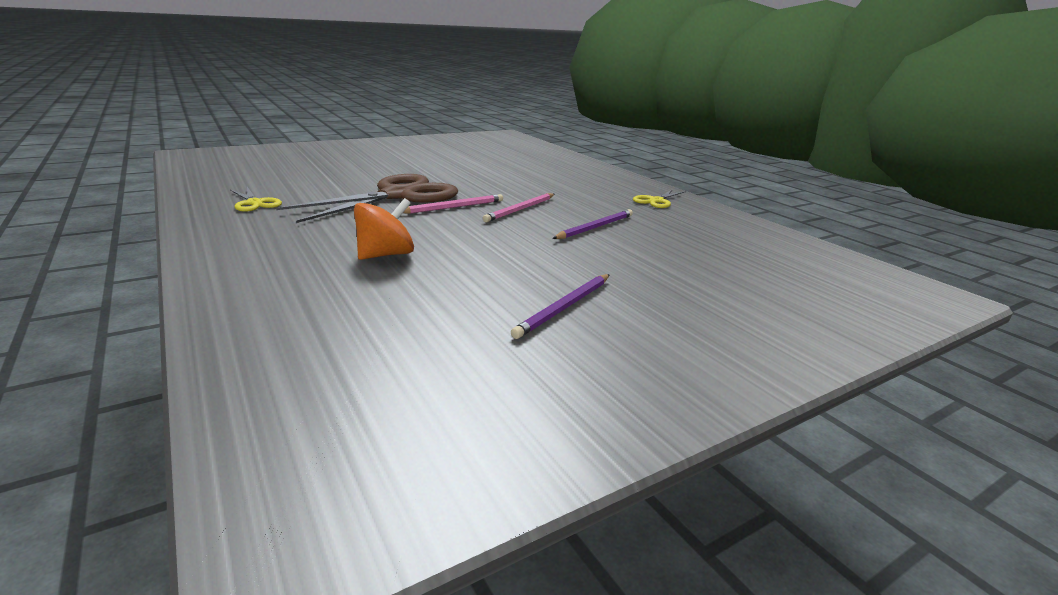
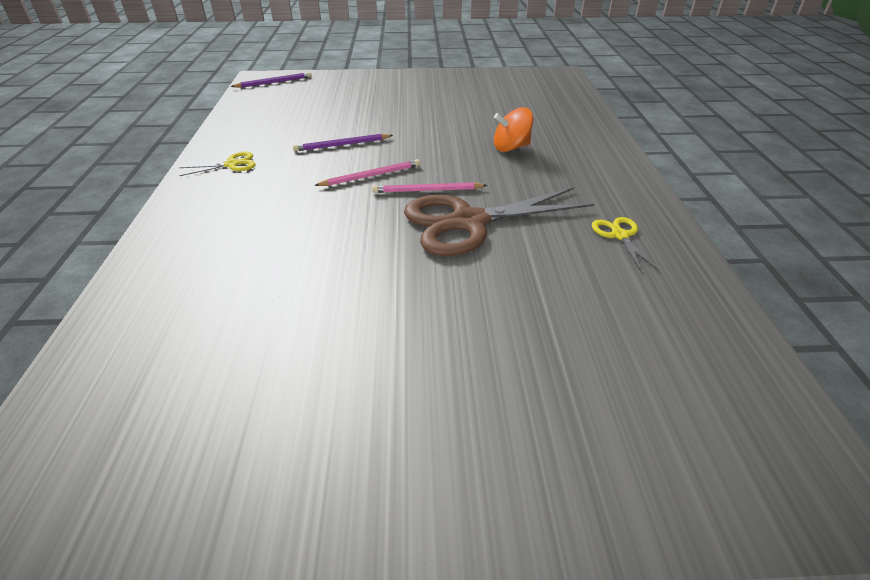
camera: 150 degrees left, 15 degrees up
purple pencil [511,274,610,339] -> purple pencil moved to [230,72,312,88]

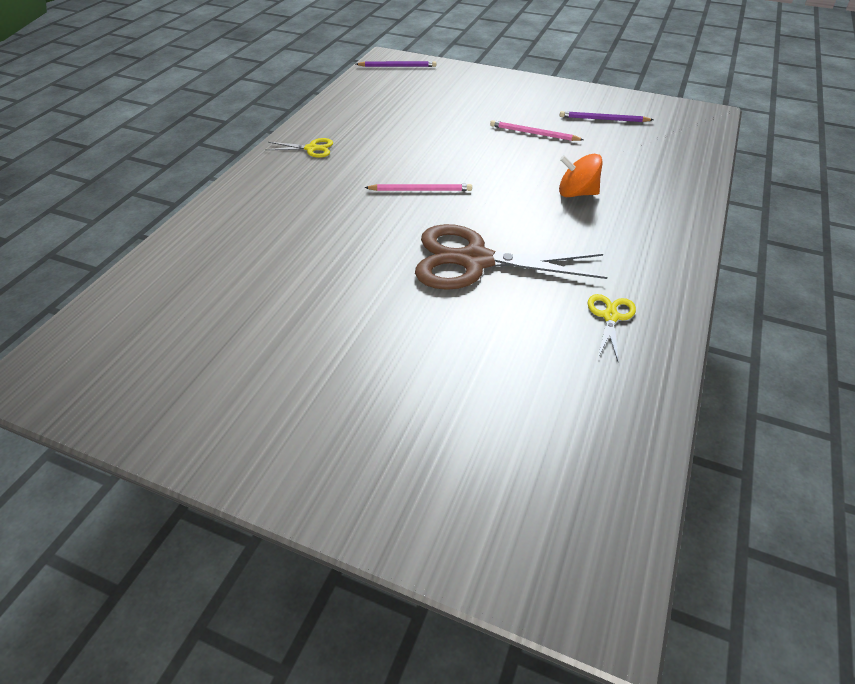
camera: 25 degrees right, 5 degrees up
purple pencil [293,134,393,152] -> purple pencil moved to [560,111,653,122]
pink pencil [372,182,488,193] -> pink pencil moved to [490,120,584,141]

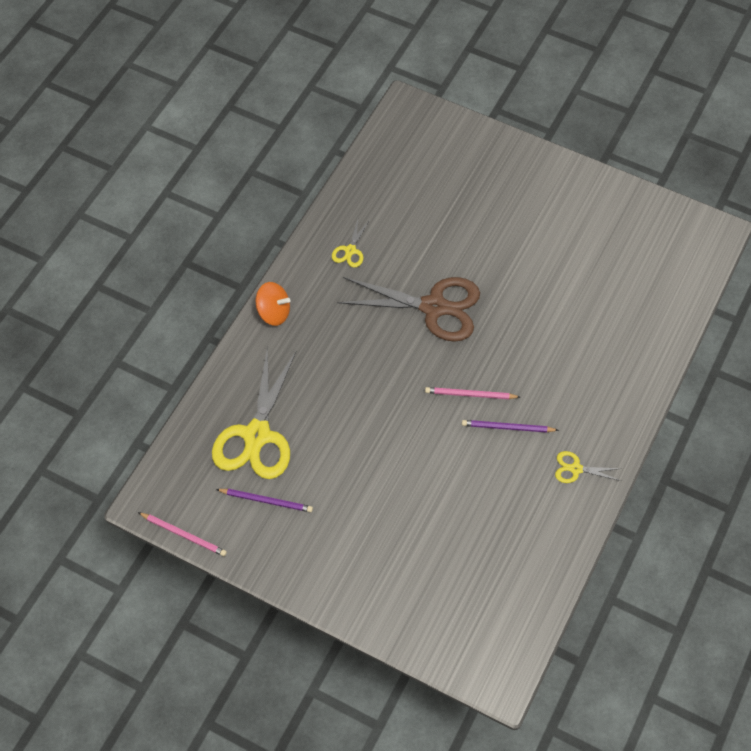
camera: 175 degrees left, 15 degrees up
purple pencil [356,61,436,67] -> purple pencil moved to [462,420,559,433]
pink pencil [490,120,584,141] -> pink pencil moved to [138,512,227,556]
orange spinning top [559,154,603,197] -> orange spinning top moved to [256,282,290,326]
none -> yellow scissors [212,346,296,479]

